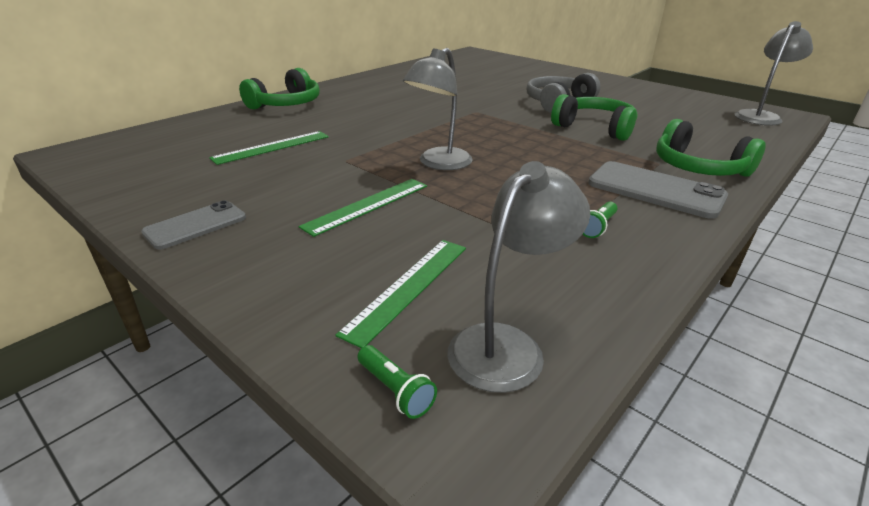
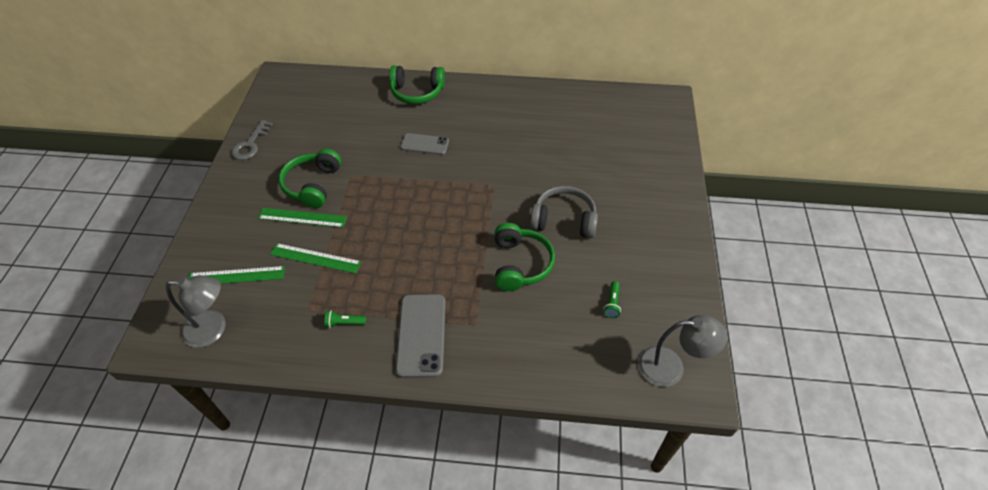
camera: 55 degrees right, 20 degrees up
grey phone [141,200,246,250] -> grey phone moved to [401,133,449,155]
green ruler [209,131,329,165] -> green ruler moved to [270,243,362,274]
green flashlight [358,345,437,419] -> green flashlight moved to [604,281,621,318]
grey lamp [403,48,473,170] -> none
green headphones [656,119,766,177] -> green headphones moved to [279,149,342,208]
none -> grey key [231,120,273,160]

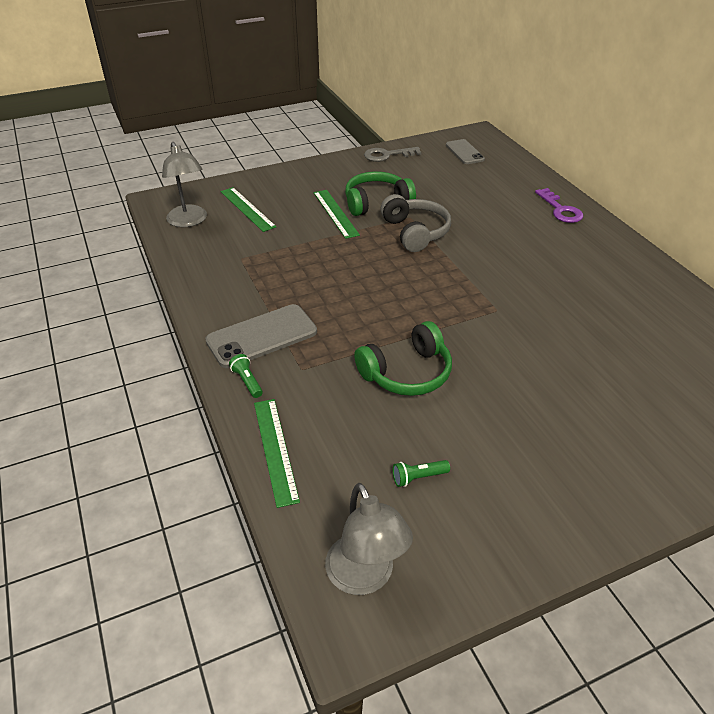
camera: 60 degrees right, 10 degrees down
green ruler [270,243,362,274] -> green ruler moved to [254,399,300,508]
green flashlight [325,310,366,328] -> green flashlight moved to [229,354,263,398]
green headphones [389,66,445,104] -> purple key [535,188,583,223]
grey phone [401,133,449,155] -> grey phone moved to [446,139,485,164]
grey headphones [530,186,598,238] -> grey headphones moved to [380,194,451,252]

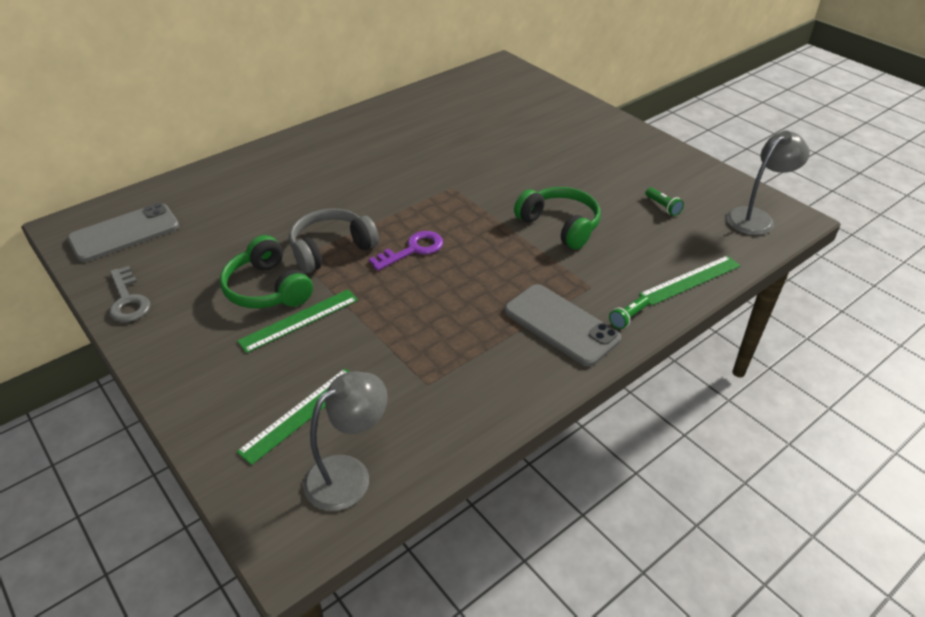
camera: 105 degrees left, 0 degrees up
grey phone [446,139,485,164] -> grey phone [68,203,179,262], size x1.58
purple key [535,188,583,223] -> purple key moved to [369,231,443,271]

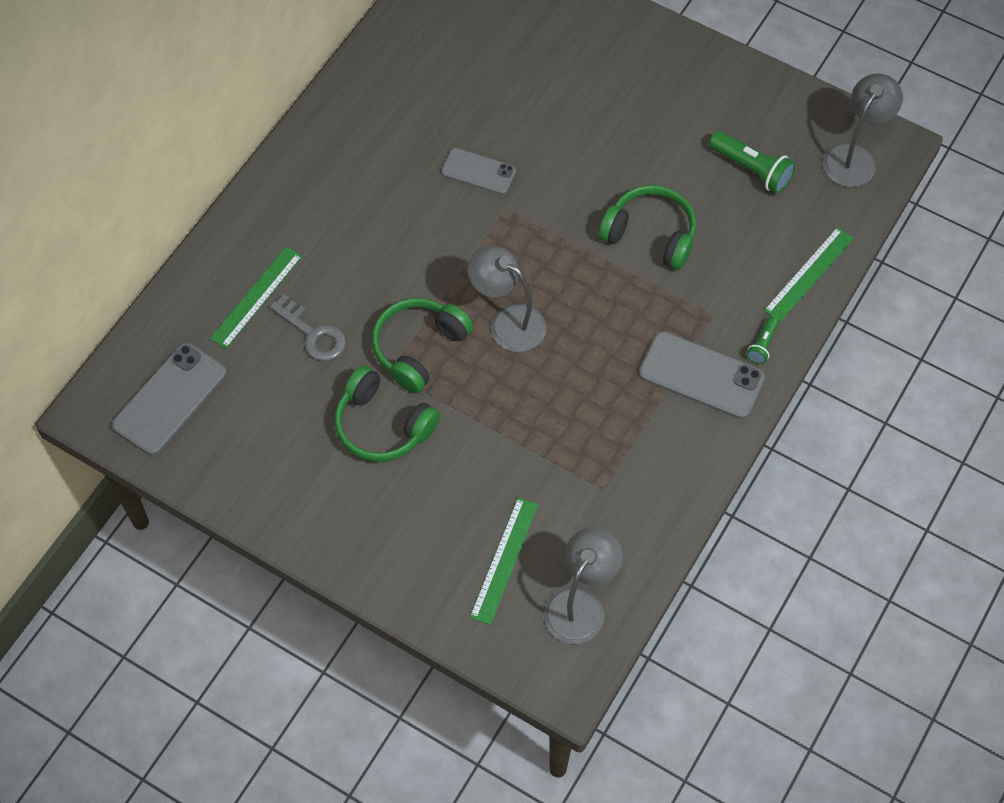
camera: 20 degrees left, 20 degrees up
grey key [109,266,151,322] -> grey key moved to [270,294,346,361]
green ruler [237,290,358,353] -> green ruler moved to [210,247,302,349]
grey headphones [289,208,379,273] -> green headphones [372,298,473,394]
purple key [369,231,443,271] -> grey lamp [467,245,546,352]
green flashlight [646,188,684,216] -> green flashlight [709,131,796,194], size x1.80
none -> grey phone [441,148,516,195]

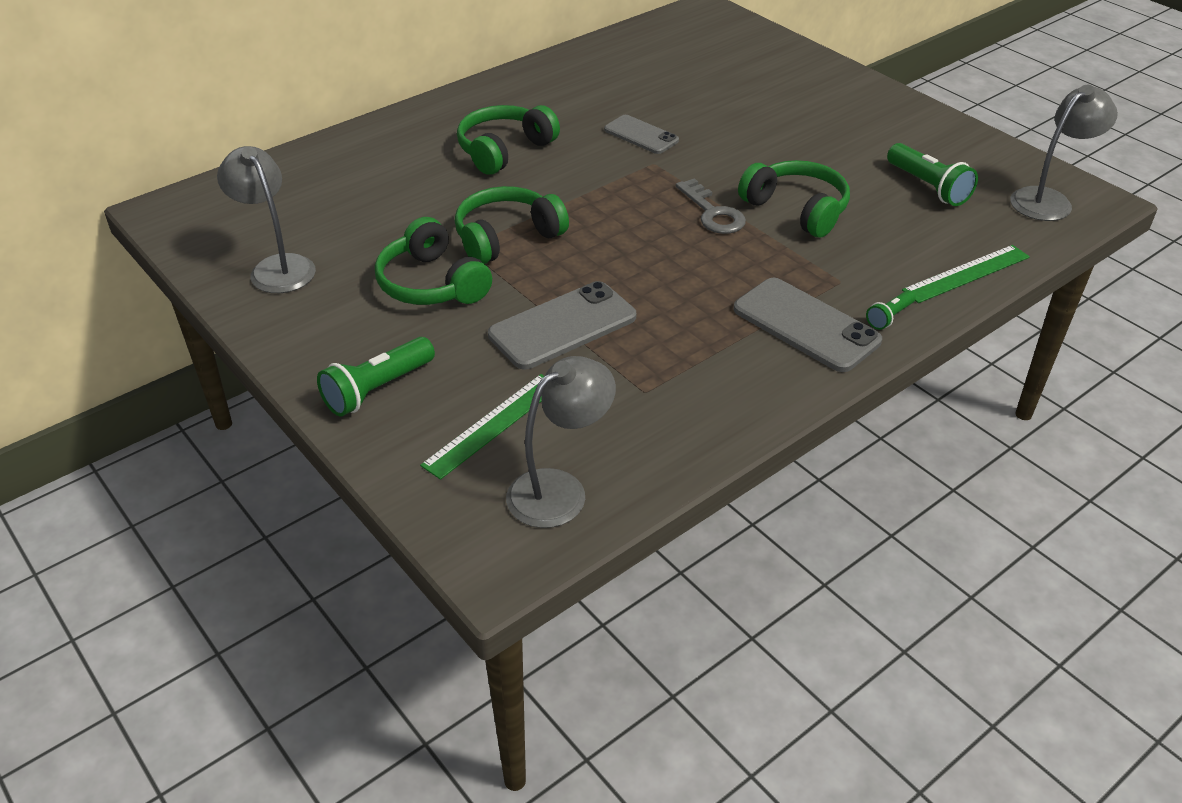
camera: 20 degrees right, 20 degrees down
grey phone [112,343,227,455] -> grey phone moved to [488,281,636,369]
green ruler [210,247,302,349] -> none
grey key [270,294,346,361] -> grey key moved to [676,178,746,234]
grey lamp [467,245,546,352] -> grey lamp moved to [217,146,316,293]
none -> green flashlight [317,337,435,416]
none -> green headphones [457,105,560,175]

